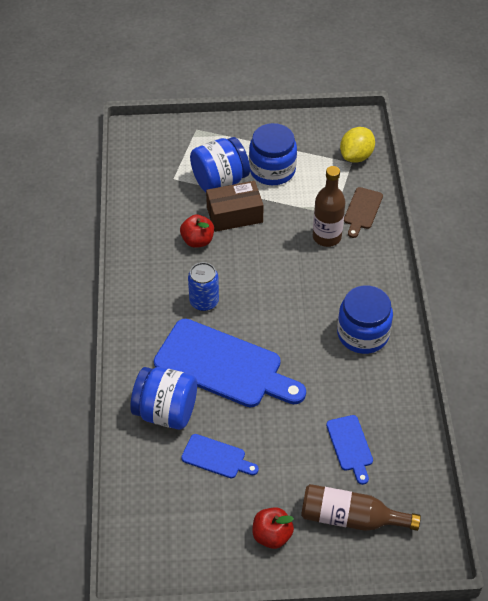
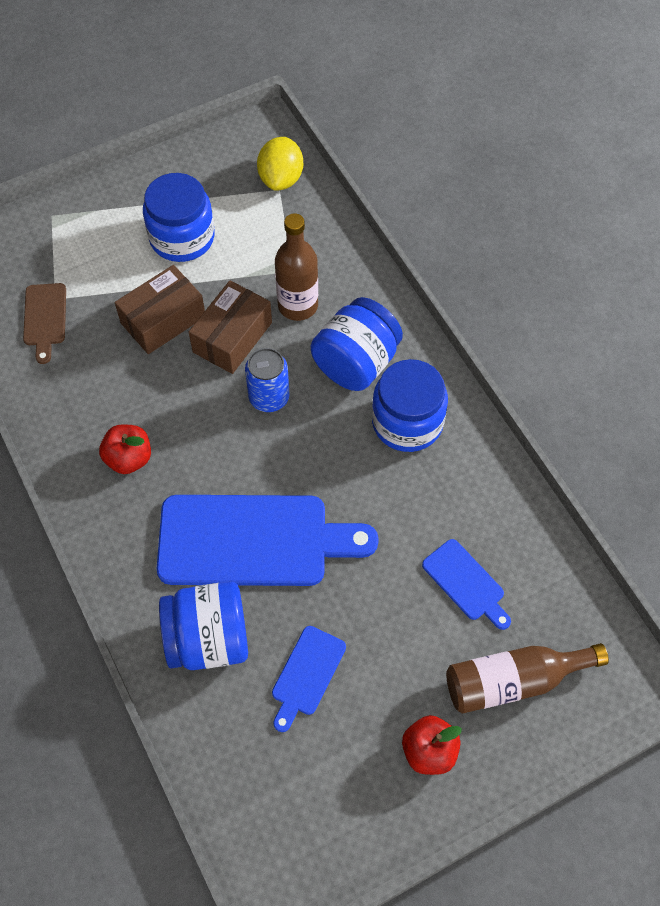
camera: 25 degrees left, 10 degrees up
red apple [180,214,214,248] -> red apple moved to [99,425,151,474]
blue cutting board [181,434,259,478] -> blue cutting board turned 120 degrees clockwise [272,626,346,732]
blue can [188,262,219,311] -> blue can moved to [245,348,290,412]
blue jar [190,137,250,192] -> blue jar moved to [311,297,403,391]
brown cutting board [344,187,383,238] -> brown cutting board moved to [23,283,66,364]
none -> brown box [189,280,272,374]

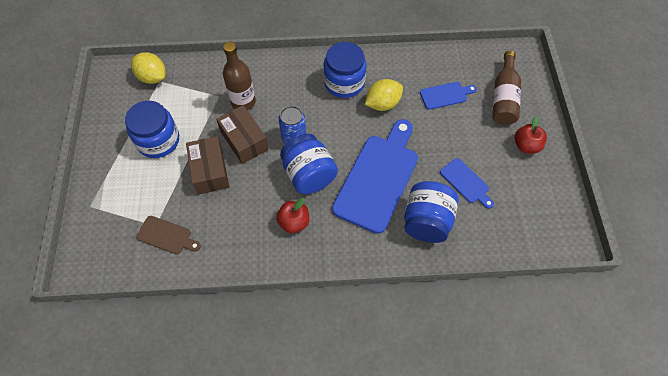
camera: 65 degrees left, 0 degrees up
blue jar [311,297,403,391] -> blue jar moved to [280,134,338,194]
none -> yellow lemon [365,79,403,111]

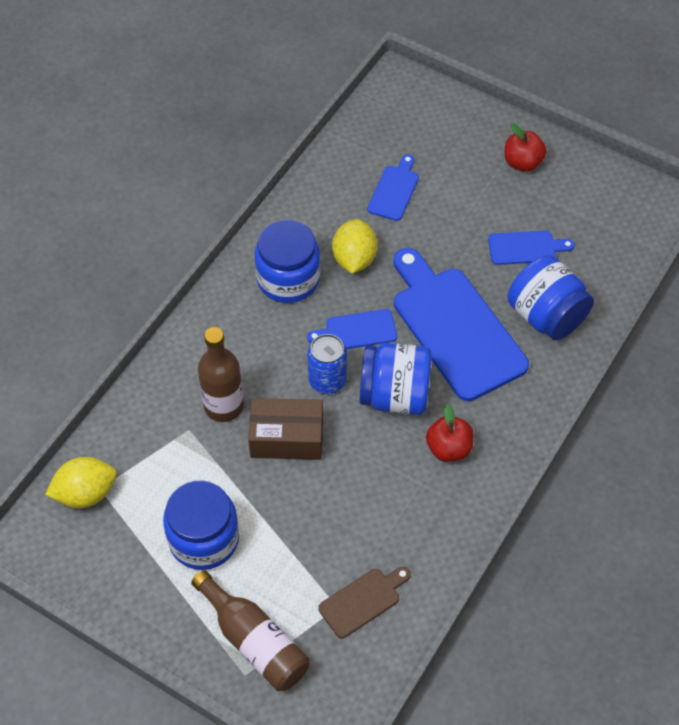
camera: 55 degrees left, 5 degrees down
brown box [186,136,229,195] -> none
brown bottle [492,51,521,125] -> brown bottle moved to [191,570,310,691]
none -> blue cutting board [307,309,397,349]

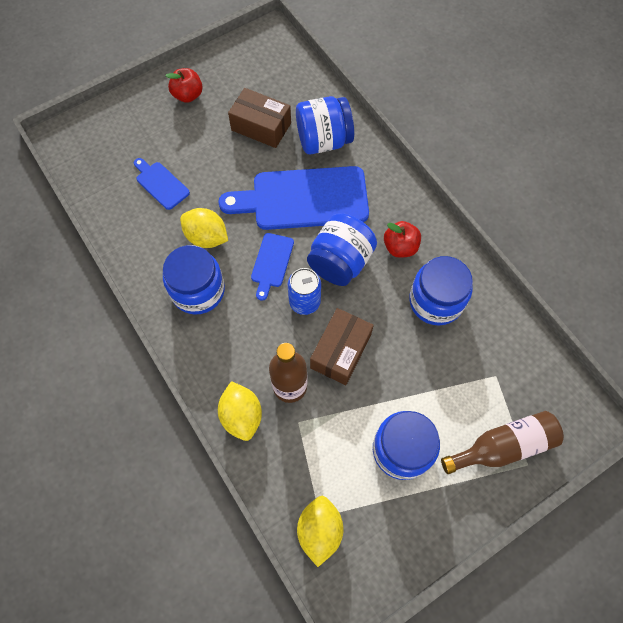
camera: 65 degrees left, 10 degrees up
brown cutting board [318,567,411,638] -> none
blue cutting board [488,231,575,265] -> brown box [228,88,291,148]
none -> yellow lemon [218,381,262,441]
none -> blue jar [409,256,473,325]

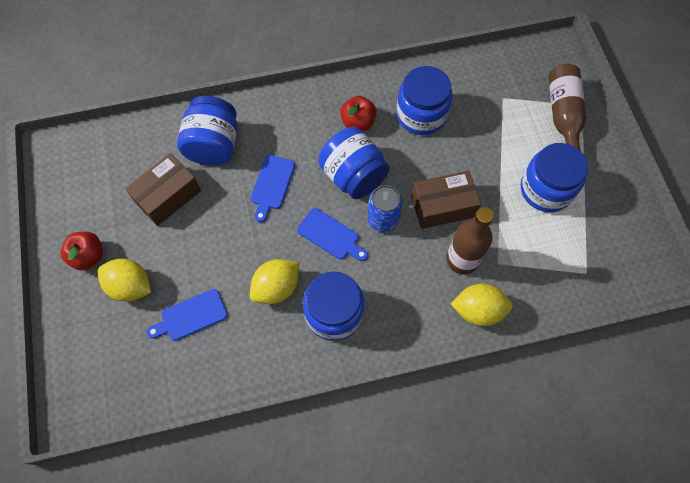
camera: 70 degrees left, 0 degrees up
blue cutting board [218,166,369,230] -> blue cutting board [251,155,295,222], size x0.47
yellow lemon [297,496,343,567] -> yellow lemon moved to [98,259,151,302]
brown box [310,308,374,385] -> brown box turned 60 degrees counterclockwise [411,171,481,229]

